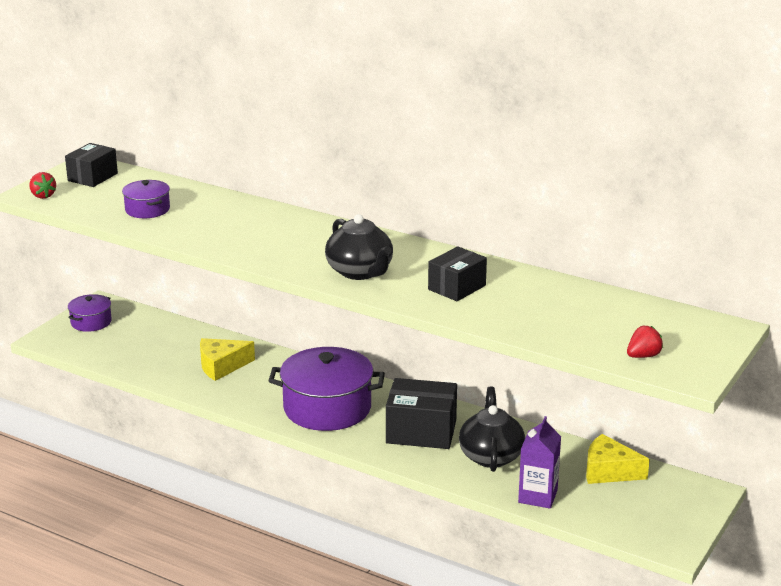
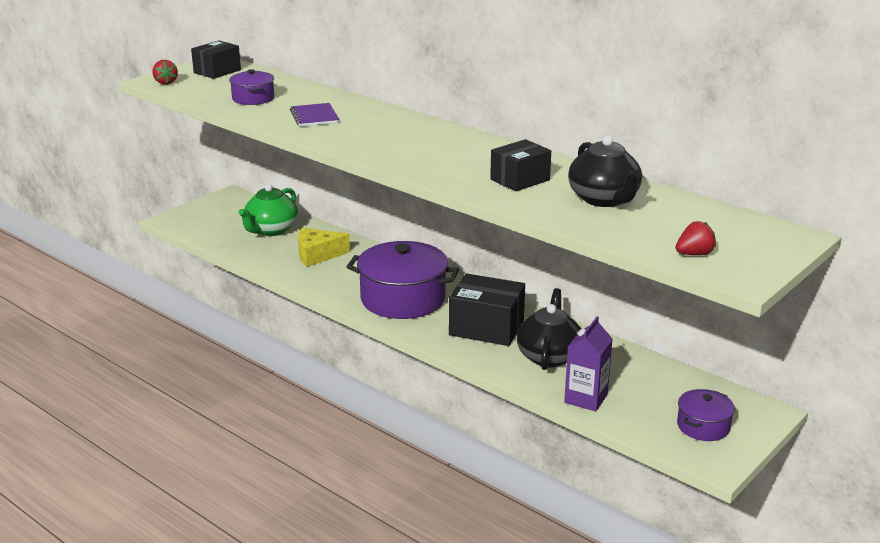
camera: 10 degrees right, 0 degrees up
purple pot [68,294,112,332] -> purple pot moved to [677,389,735,441]
black teapot [325,214,393,280] -> black teapot moved to [568,136,642,207]
yellow cheese [586,434,650,484] -> none
none -> green teapot [239,184,298,236]
none -> purple notebook [290,103,339,127]

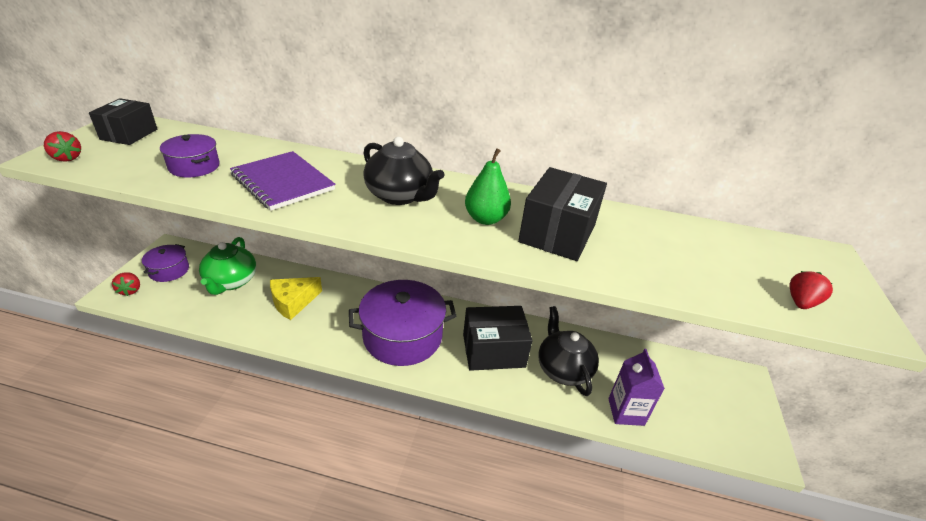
camera: 30 degrees left, 10 degrees up
purple notebook [290,103,339,127] -> purple notebook [230,151,335,211], size x1.55
black box [490,139,551,192] -> black box [518,167,607,261], size x1.50
black teapot [568,136,642,207] -> black teapot moved to [363,137,445,205]
purple pot [677,389,735,441] -> purple pot moved to [142,244,189,282]
none -> red strawberry [112,272,140,296]
none -> green pear [465,148,511,225]

